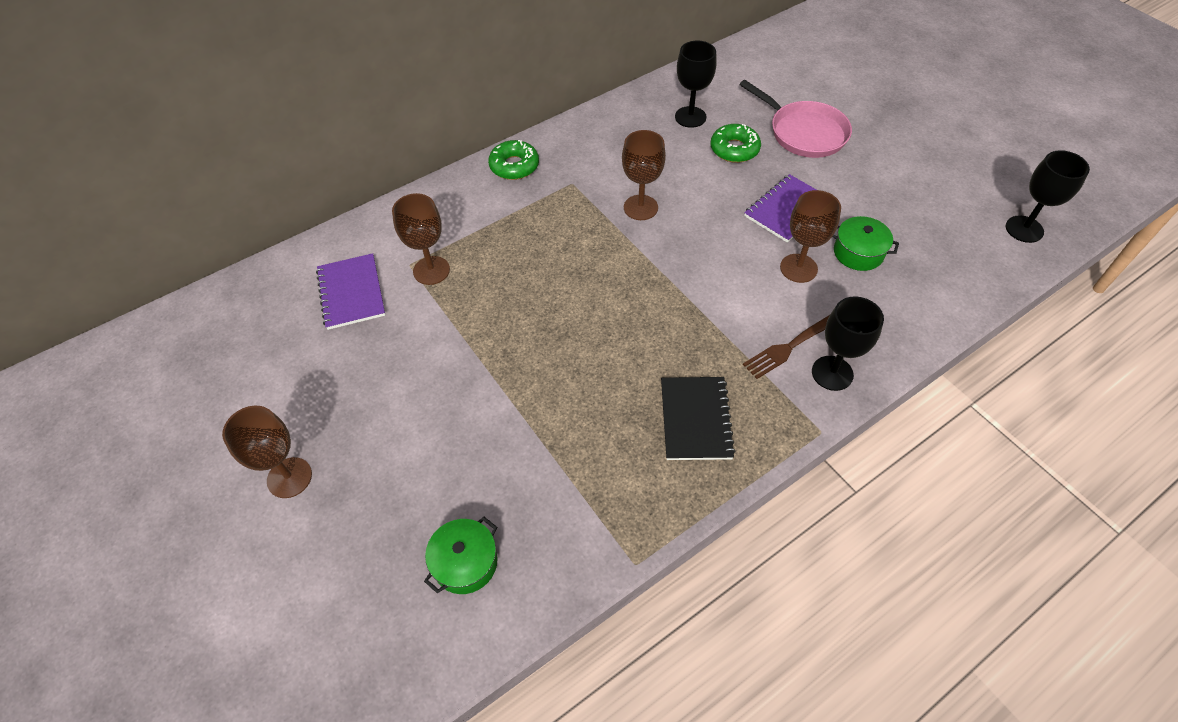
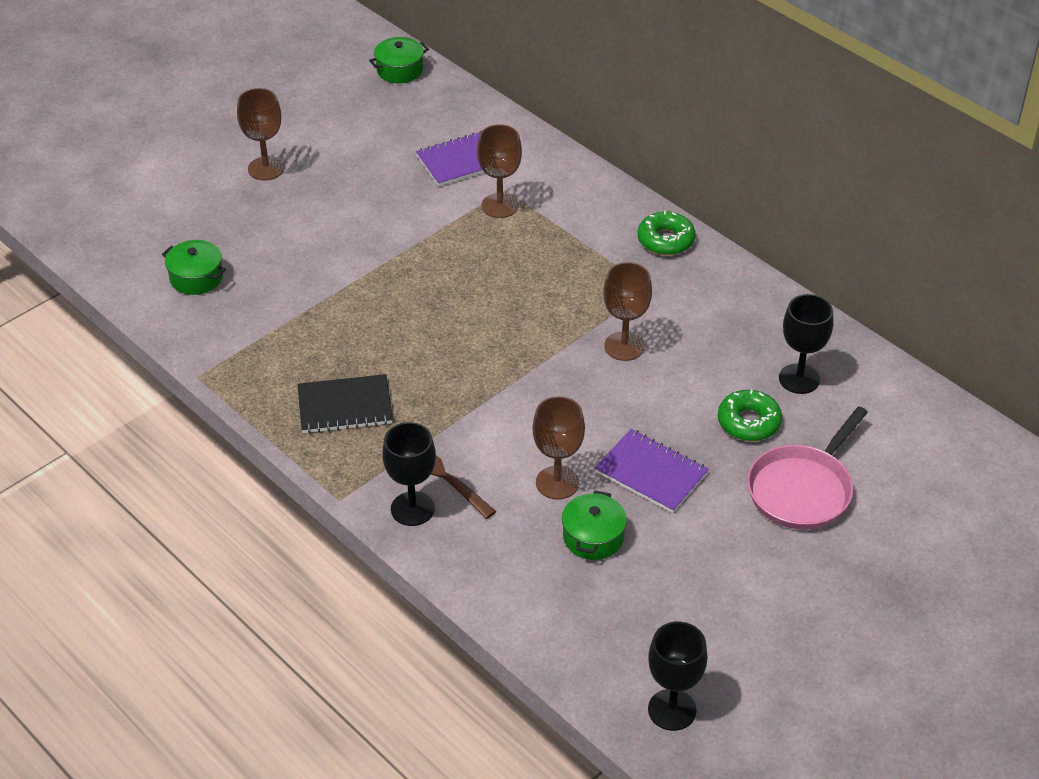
camera: 80 degrees right, 10 degrees down
none -> green pot [369,37,429,83]

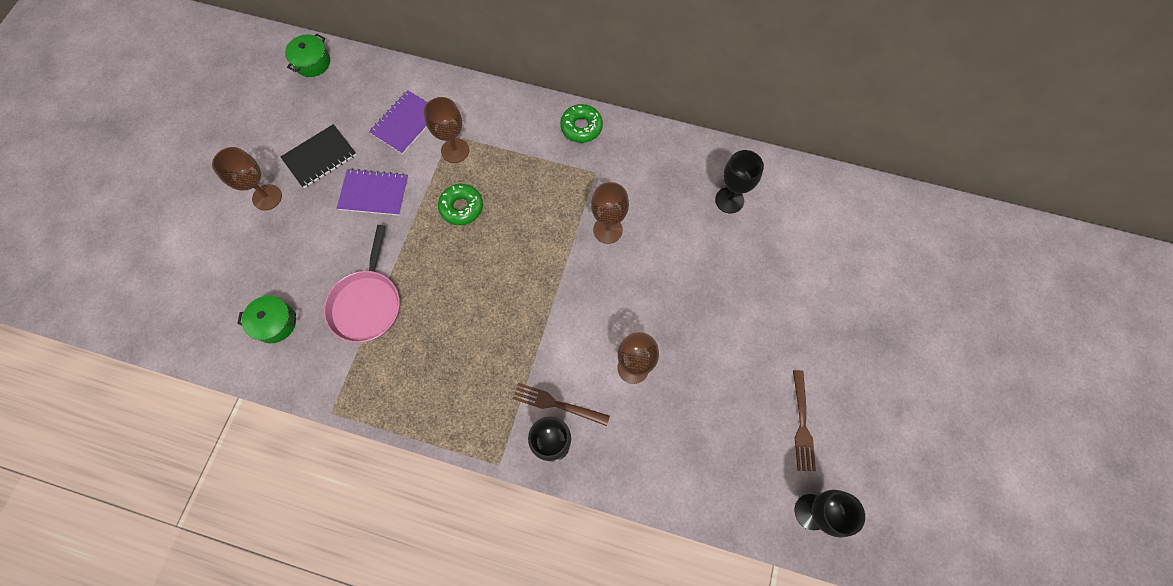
camera: 30 degrees left, 25 degrees up
black notebook [297,374,393,434] -> black notebook moved to [281,124,356,188]
green pot [562,490,627,560] -> none
purple notebook [595,429,709,513] -> purple notebook moved to [337,169,409,216]
green donut [718,390,782,441] -> green donut moved to [438,184,483,225]
pink pan [747,406,868,530] -> pink pan moved to [324,225,400,343]
none -> brown fork [793,370,816,471]

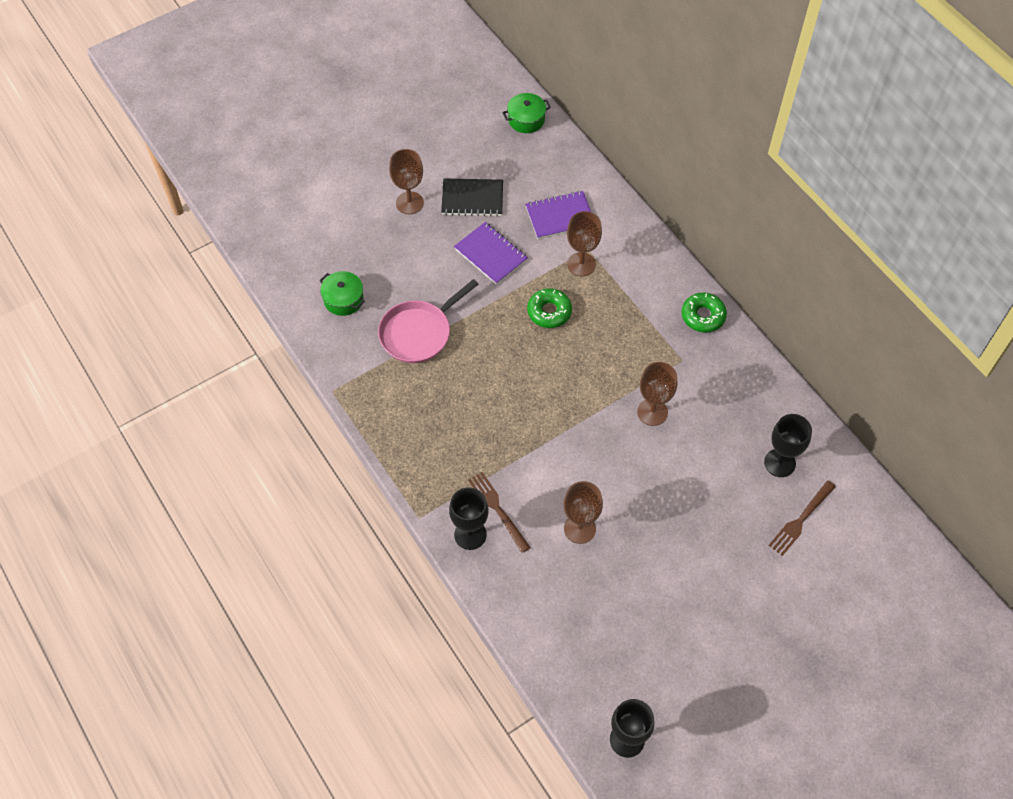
camera: 40 degrees right, 10 degrees down
brown fork [793,370,816,471] -> brown fork moved to [769,480,836,556]

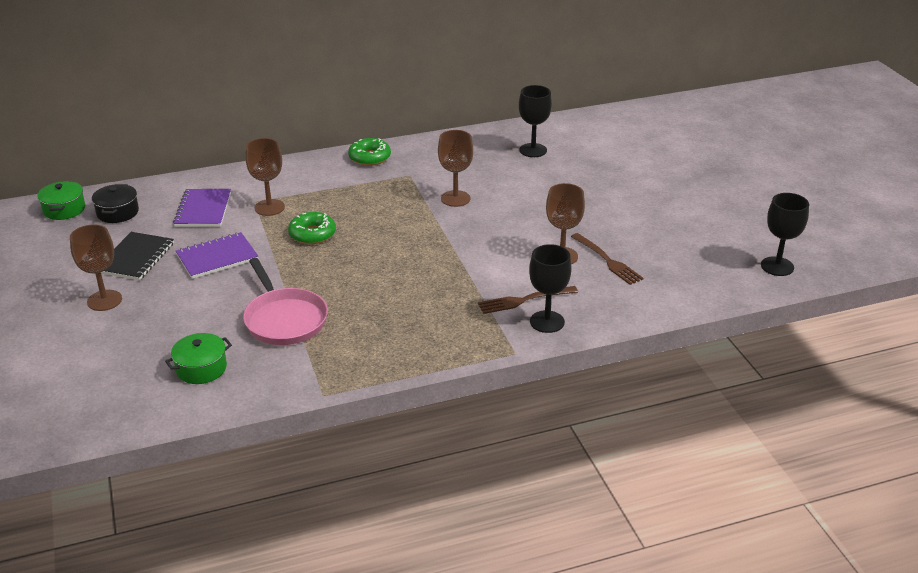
camera: 75 degrees left, 25 degrees down
brown fork [769,480,836,556] -> brown fork moved to [571,233,644,285]
none -> black pot [92,184,139,223]

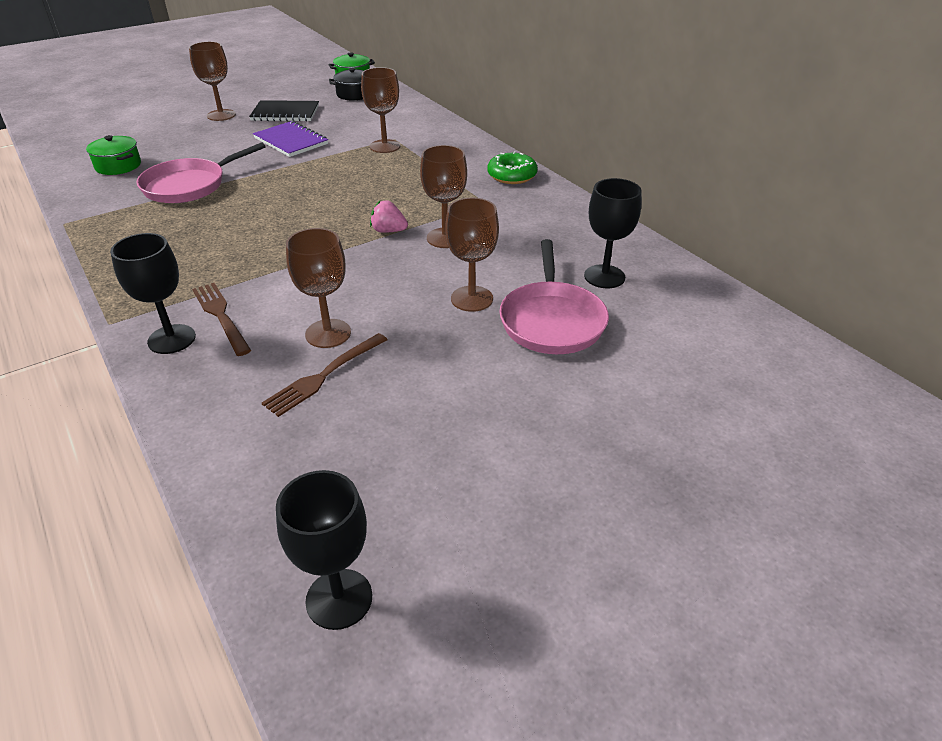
camera: 75 degrees right, 5 degrees up
purple notebook [173,189,231,227] -> none
green donut [288,212,336,244] -> none
none -> pink strawberry [370,201,408,233]
none -> brown goblet [445,198,499,312]
none -> pink pan [499,239,609,354]

